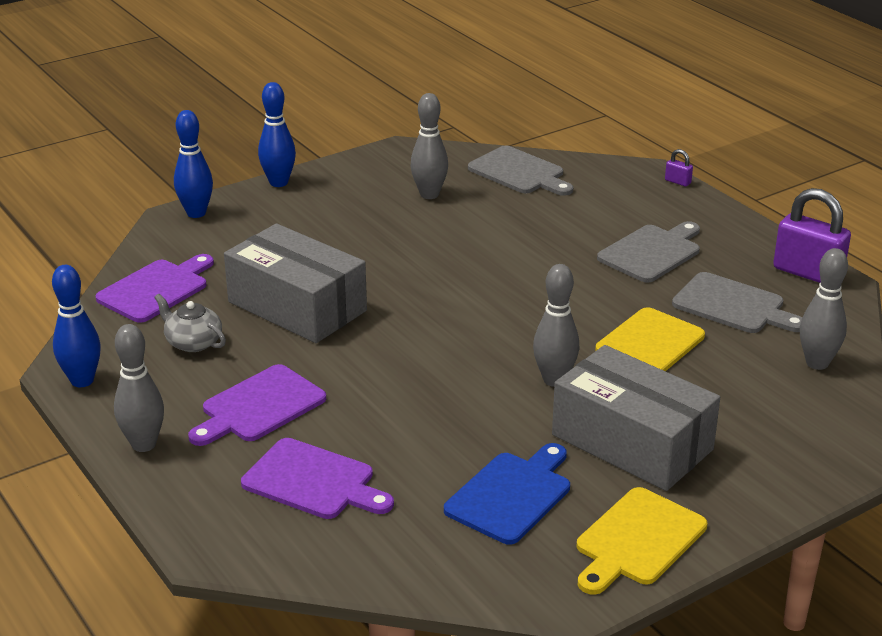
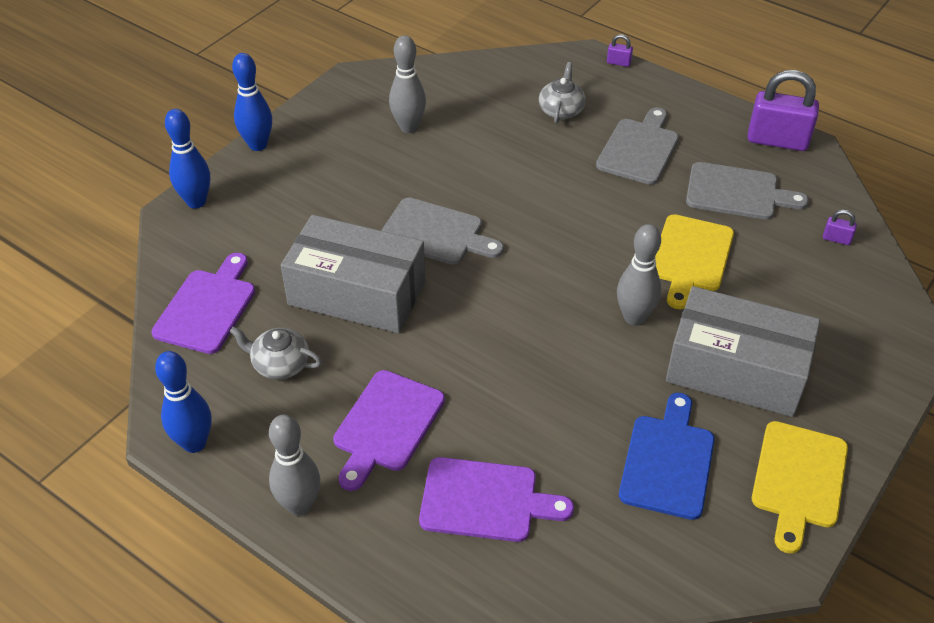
camera: 20 degrees left, 15 degrees up
grey cutting board [468,146,573,196] -> grey cutting board moved to [381,197,504,265]
grey bowling pin [800,248,848,370] -> purple padlock [823,210,857,245]
none -> grey teapot [539,62,586,124]

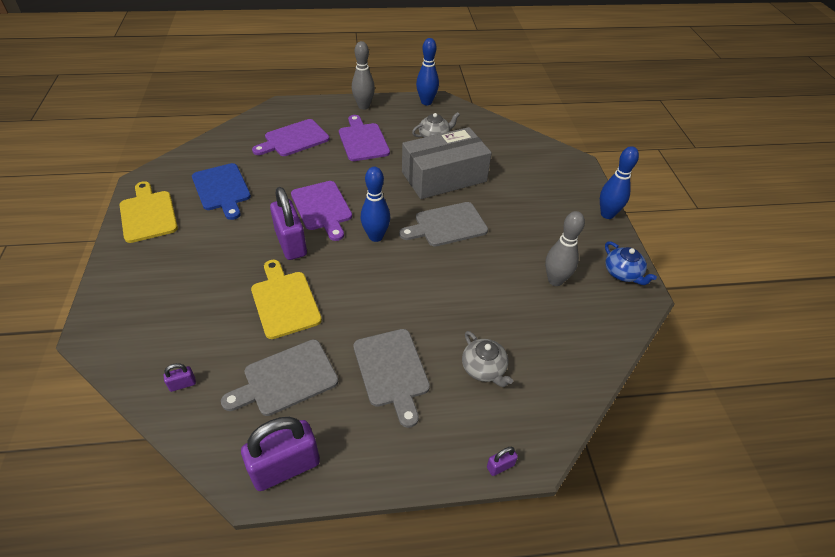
camera: 135 degrees right, 0 degrees up
purple cutting board [151,253,255,354] -> purple cutting board moved to [291,181,352,241]
blue bowling pin [165,109,210,208] -> blue bowling pin moved to [361,167,390,242]
grey bowling pin [617,224,661,326] -> purple padlock [270,187,307,260]
grey box [666,286,820,417] -> none
none -> blue teapot [605,241,657,285]

